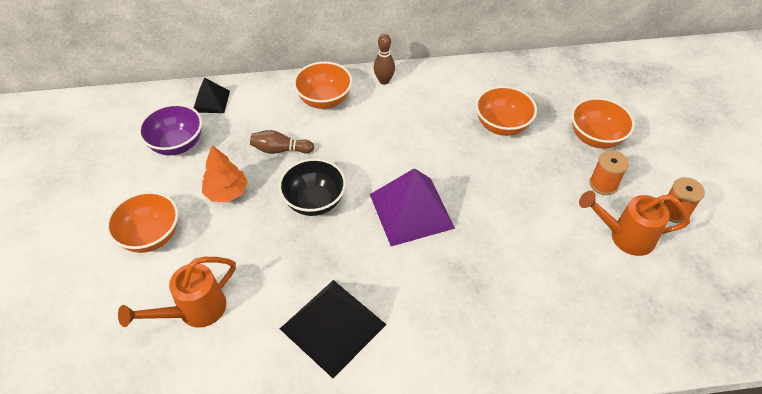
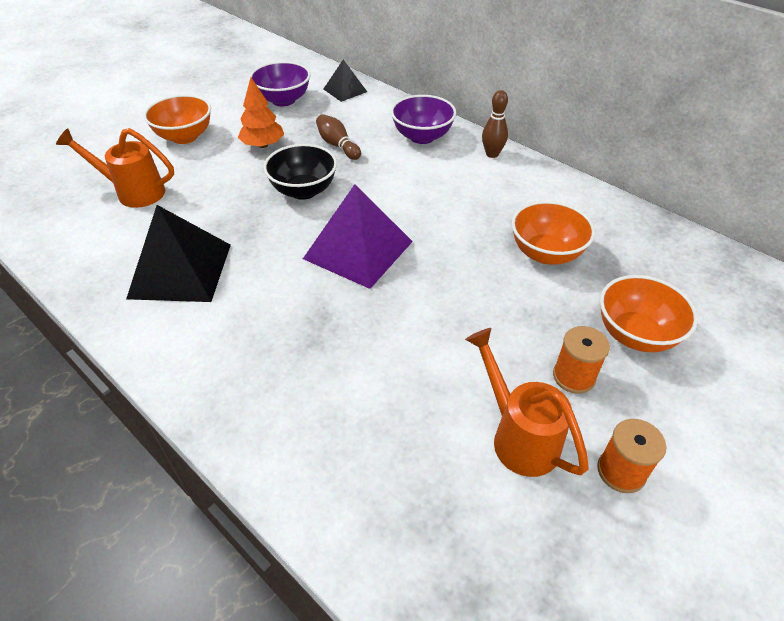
camera: 50 degrees right, 5 degrees down
orange bowl [293,61,352,109] -> purple bowl [391,95,456,144]

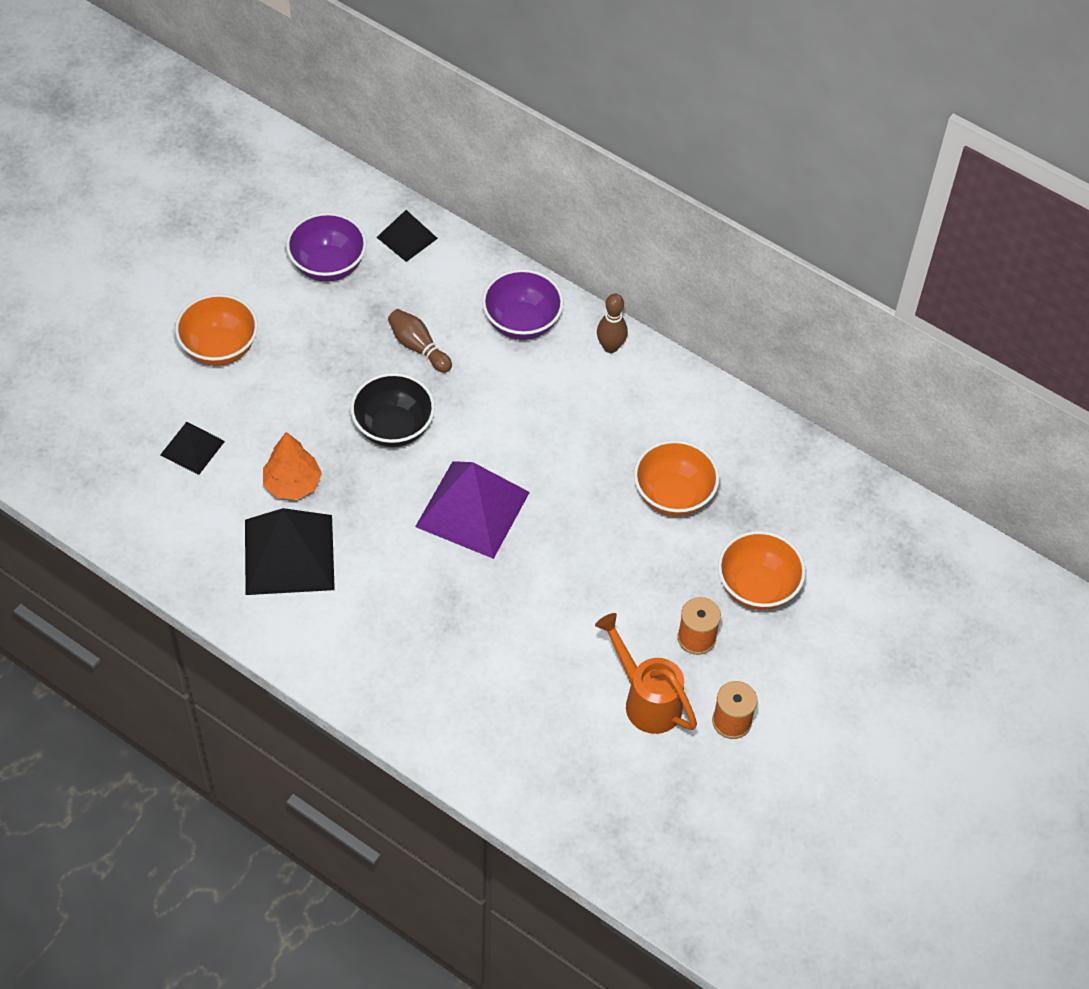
camera: 10 degrees left, 10 degrees up
orange watering can [56,128,174,208] -> black pyramid [160,422,225,475]
orange tree [238,77,284,148] -> orange tree moved to [263,432,322,500]

